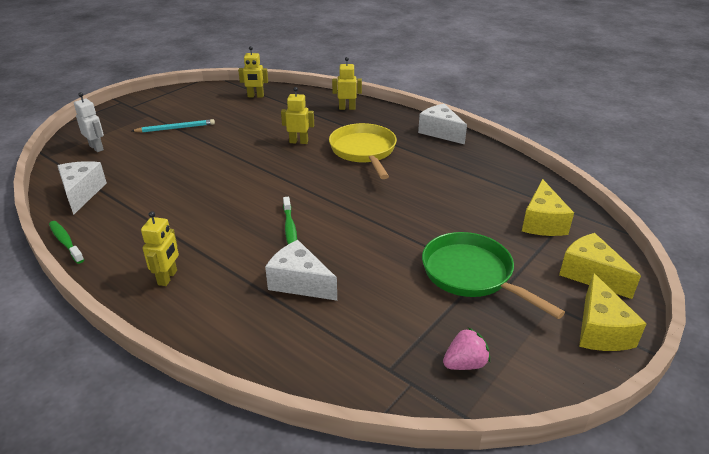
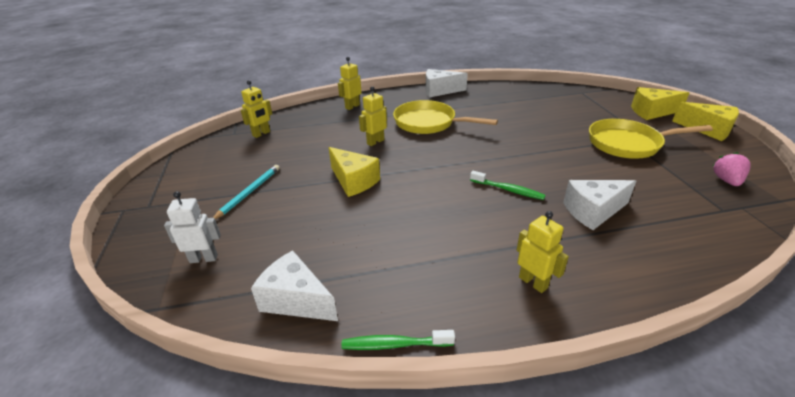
camera: 50 degrees left, 0 degrees up
green pan [422,232,565,319] -> yellow pan [589,119,713,159]
yellow cheese [522,179,574,236] -> yellow cheese moved to [329,147,380,197]

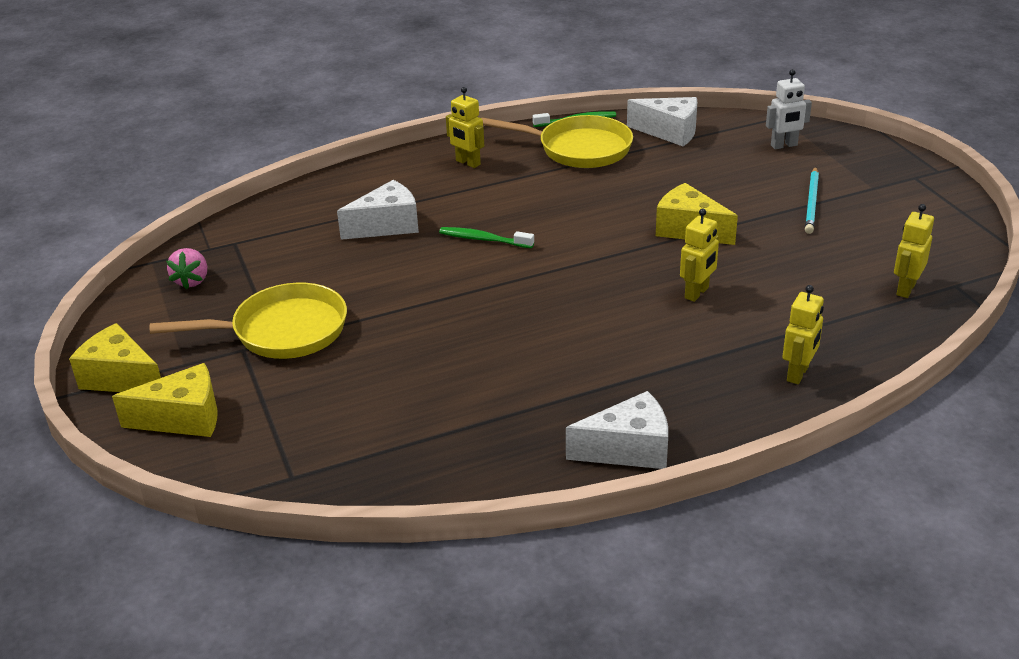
camera: 170 degrees right, 0 degrees up
yellow pan [393,100,498,134] -> yellow pan moved to [481,115,633,168]

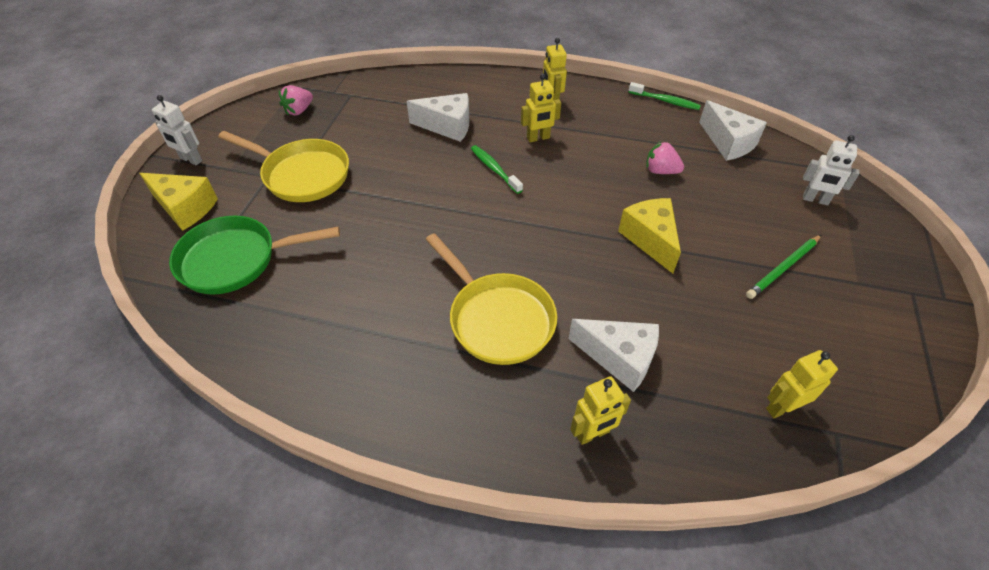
camera: 35 degrees right, 15 degrees up
yellow cheese [69,323,161,392] -> white robot [152,95,203,165]
yellow pan [481,115,633,168] -> yellow pan moved to [425,233,557,365]
white cheese [566,391,668,469] -> white cheese moved to [569,319,659,392]
yellow robot [680,208,719,302] -> yellow robot moved to [521,74,561,142]
turquoise pencil [805,167,819,234] -> green pencil [746,235,821,299]
none -> green pan [169,216,340,295]
none -> pink strawberry [646,142,684,174]

